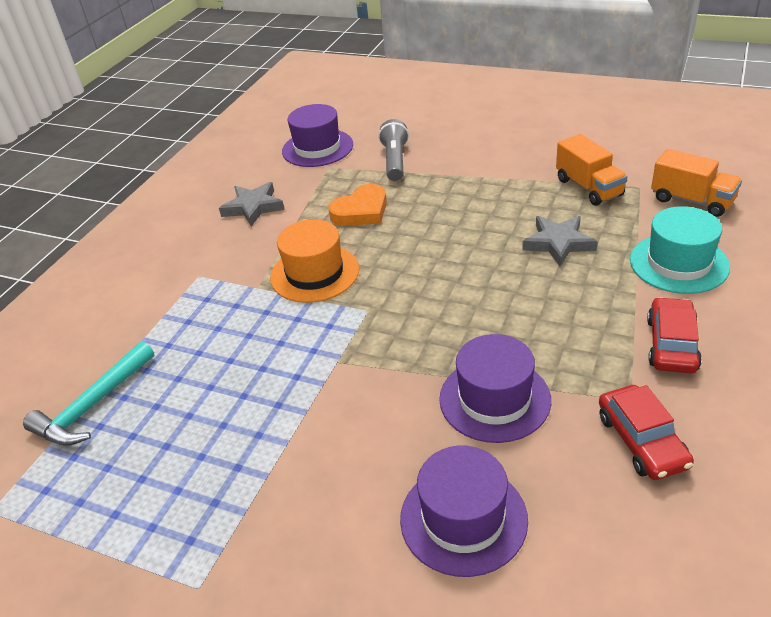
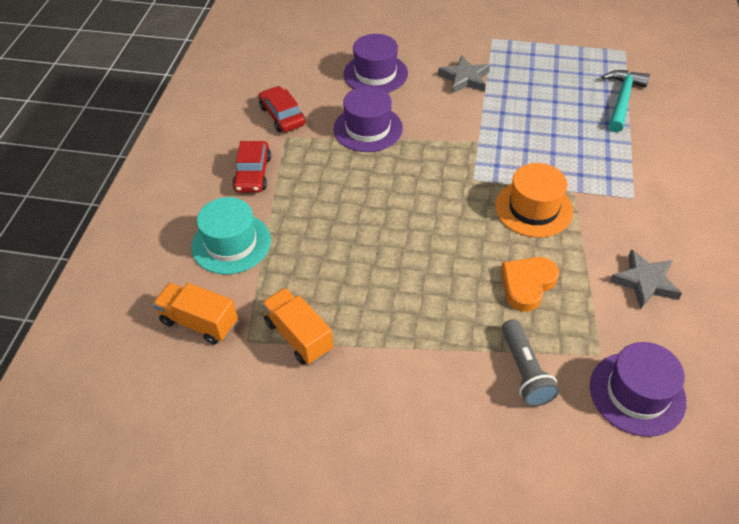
camera: 165 degrees right, 10 degrees up
grey star [522,216,597,266] -> grey star moved to [438,55,490,94]

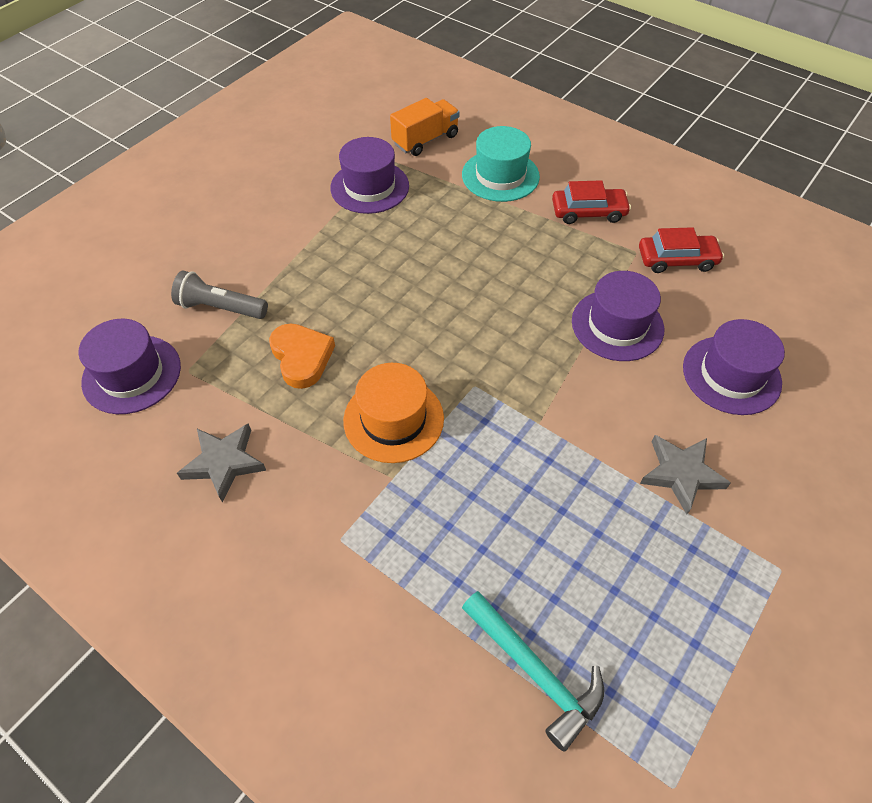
camera: 115 degrees right, 5 degrees up
red car [232,141,271,193] -> red car turned 150 degrees clockwise [552,180,631,224]
orange truck [261,288,333,365] -> purple hat [330,137,409,214]

